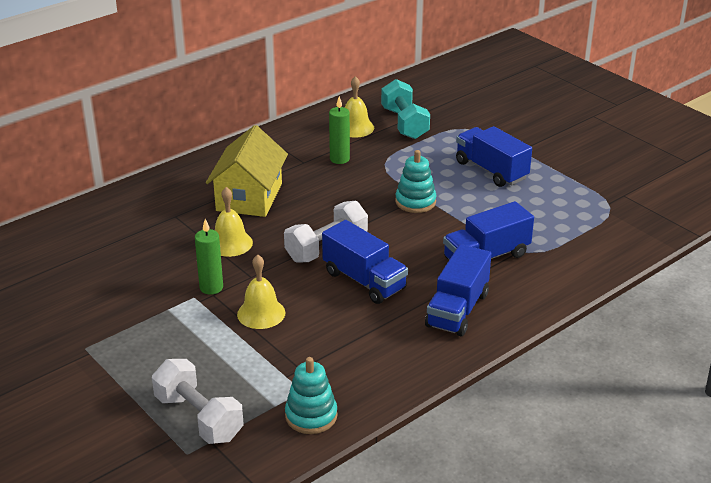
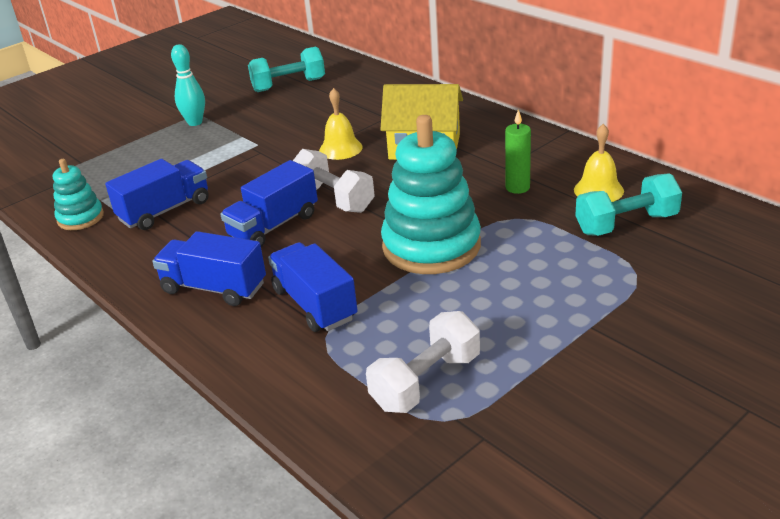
camera: 90 degrees right, 0 degrees up
white dumbbell [152,359,244,444] -> white dumbbell moved to [366,311,480,413]
green candle [195,219,223,295] -> none
yellow bell [237,255,285,329] -> none
turquoise stacking toy [395,150,436,213] -> turquoise stacking toy [381,115,481,274], size x1.94
blue truck [456,126,532,187] -> blue truck moved to [105,159,209,230]
none -> turquoise bowling pin [171,44,205,126]
none -> turquoise dumbbell [248,46,325,92]

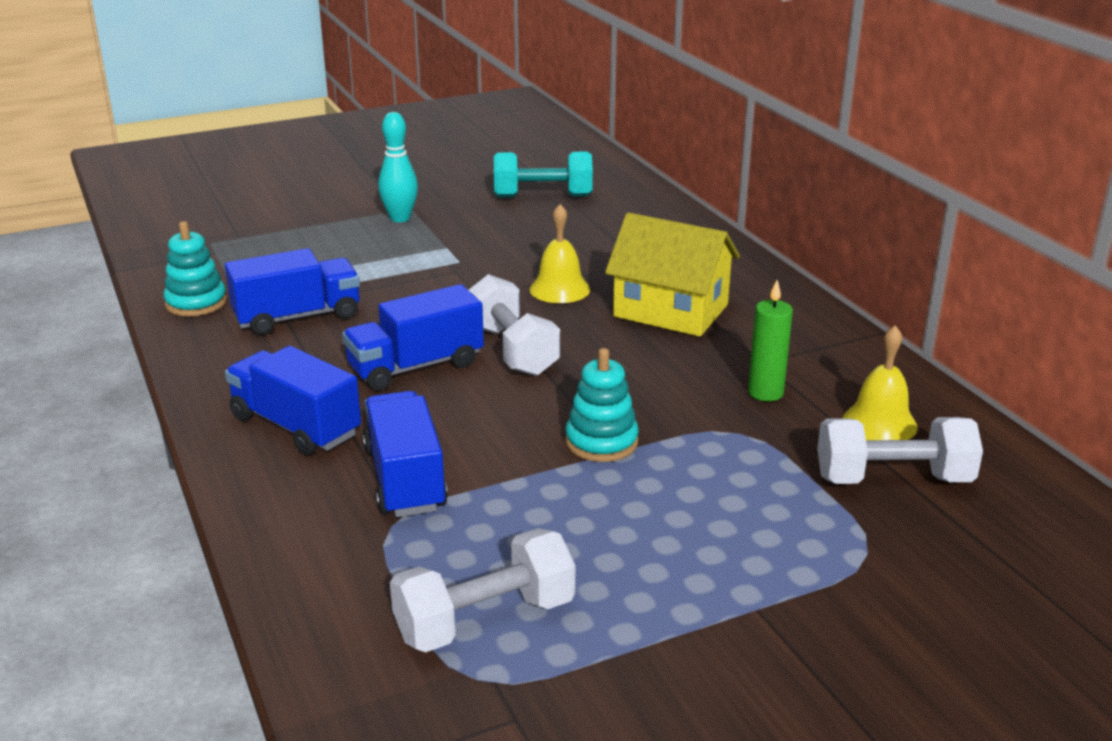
camera: 15 degrees right, 5 degrees down
turquoise stacking toy [381,115,481,274] -> turquoise stacking toy [565,348,639,462], size x0.52
turquoise dumbbell [575,173,682,236] -> white dumbbell [817,417,983,484]

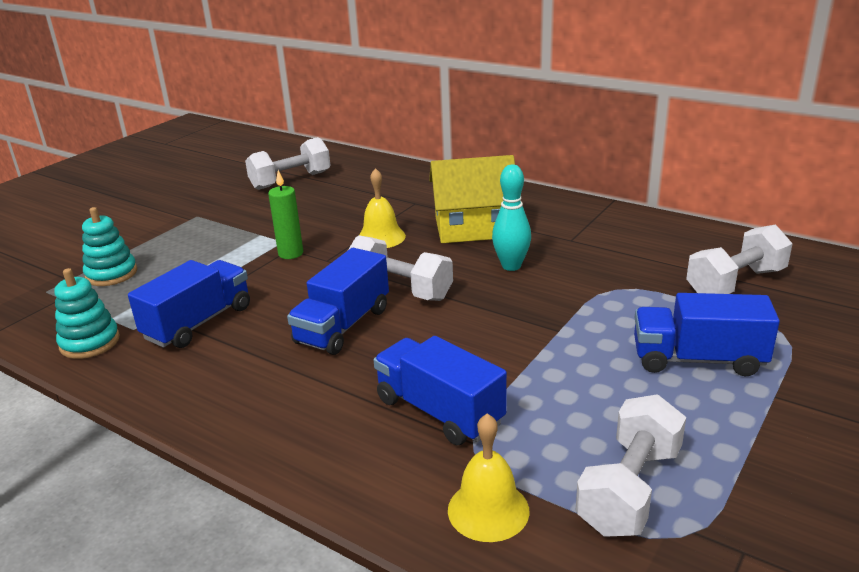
camera: 30 degrees left, 0 degrees up
blue truck [225,346,361,455] -> blue truck moved to [634,293,780,376]
turquoise bowling pin [378,112,418,222] -> turquoise bowling pin moved to [492,164,531,271]
turquoise dumbbell [494,152,593,197] -> white dumbbell [245,137,331,190]
turquoise stacking toy [565,348,639,462] -> turquoise stacking toy moved to [82,207,137,286]
green candle [748,280,793,401] -> green candle moved to [268,170,303,259]
yellow bell [843,325,918,440] -> yellow bell moved to [448,413,530,542]

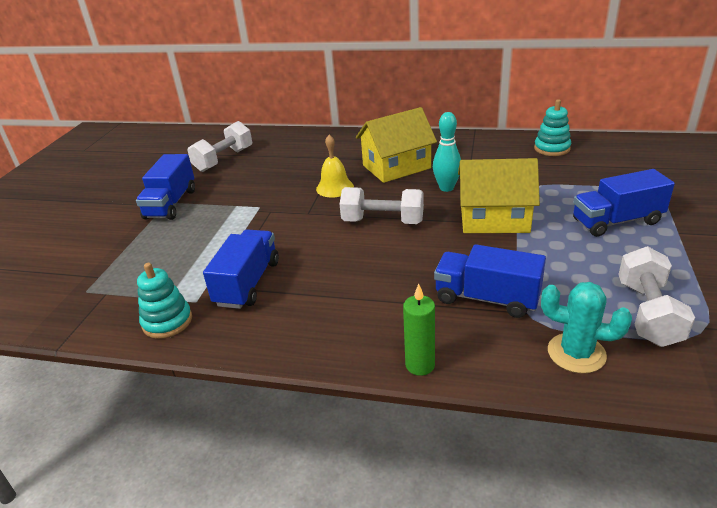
camera: 20 degrees left, 5 degrees up
turquoise stacking toy [82,207,137,286] -> turquoise stacking toy moved to [534,99,571,156]
green candle [268,170,303,259] -> green candle moved to [403,284,435,376]
blue truck [287,248,389,355] -> blue truck moved to [136,154,195,220]
yellow bell [448,413,530,542] -> turquoise cactus [541,282,632,373]
white dumbbell [686,225,792,294] -> none
none -> yellow house [458,158,540,233]

